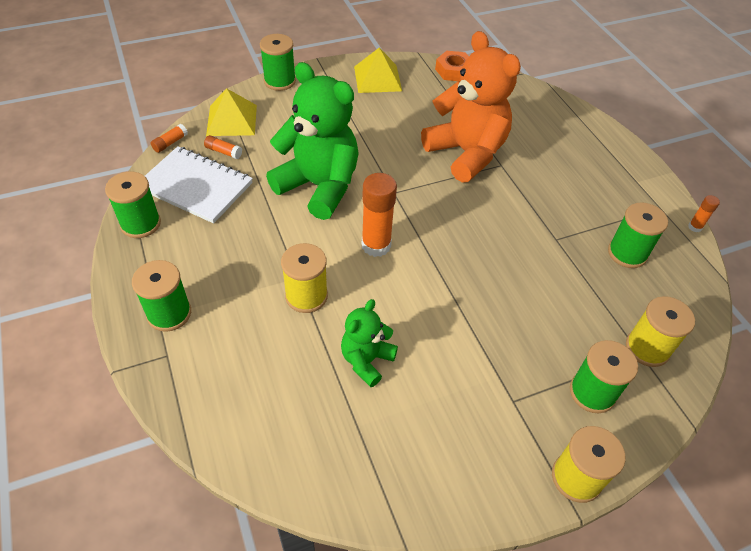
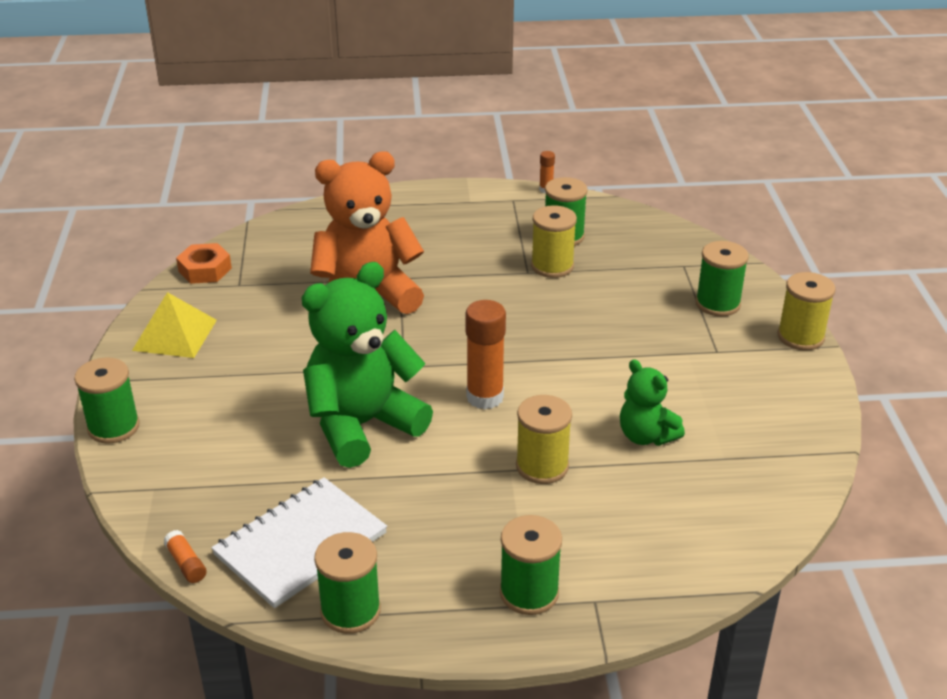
camera: 70 degrees left, 15 degrees down
orange glue stick [204,135,242,159] -> none
yellow pyramid [206,88,257,136] -> none
yellow spool [626,296,695,367] -> yellow spool moved to [531,205,577,278]

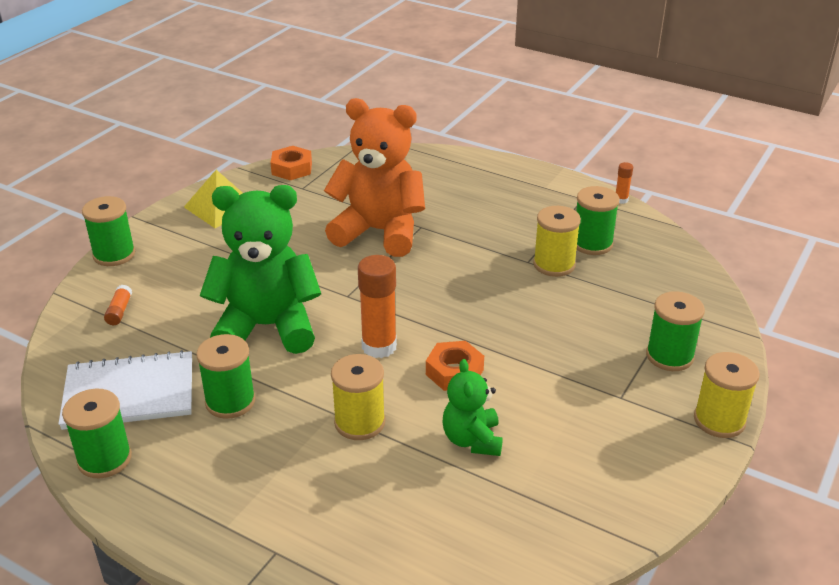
camera: 35 degrees right, 0 degrees up
orange glue stick [163,530,207,583] -> orange glue stick moved to [104,285,132,325]
green spool [500,515,562,615] -> green spool moved to [196,334,255,419]
none -> orange nut [426,341,484,391]

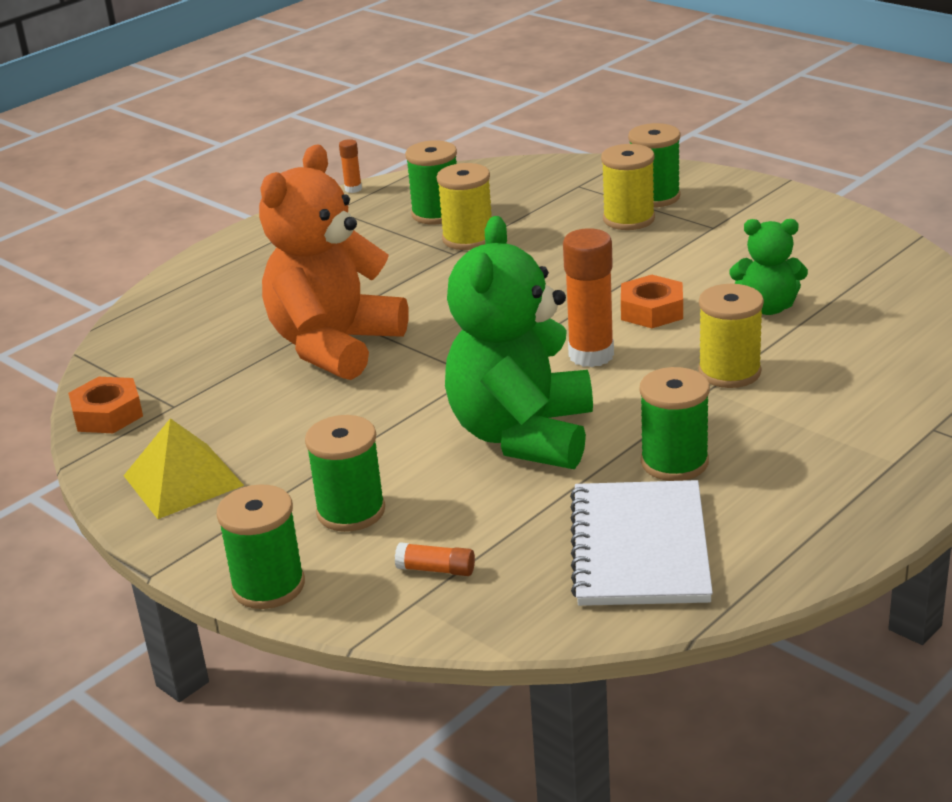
camera: 75 degrees left, 5 degrees down
green spool [62,389,132,478] -> green spool moved to [305,415,385,532]
yellow spool [694,352,760,438] -> yellow spool moved to [601,144,655,230]

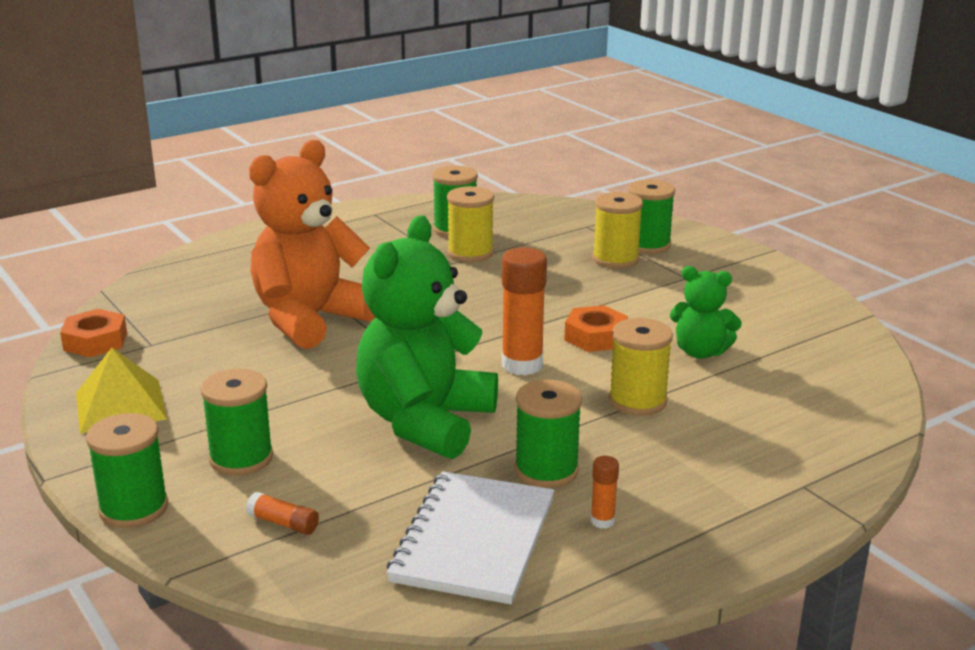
camera: 10 degrees right, 5 degrees down
orange glue stick [339,139,362,193] -> orange glue stick moved to [591,456,619,529]

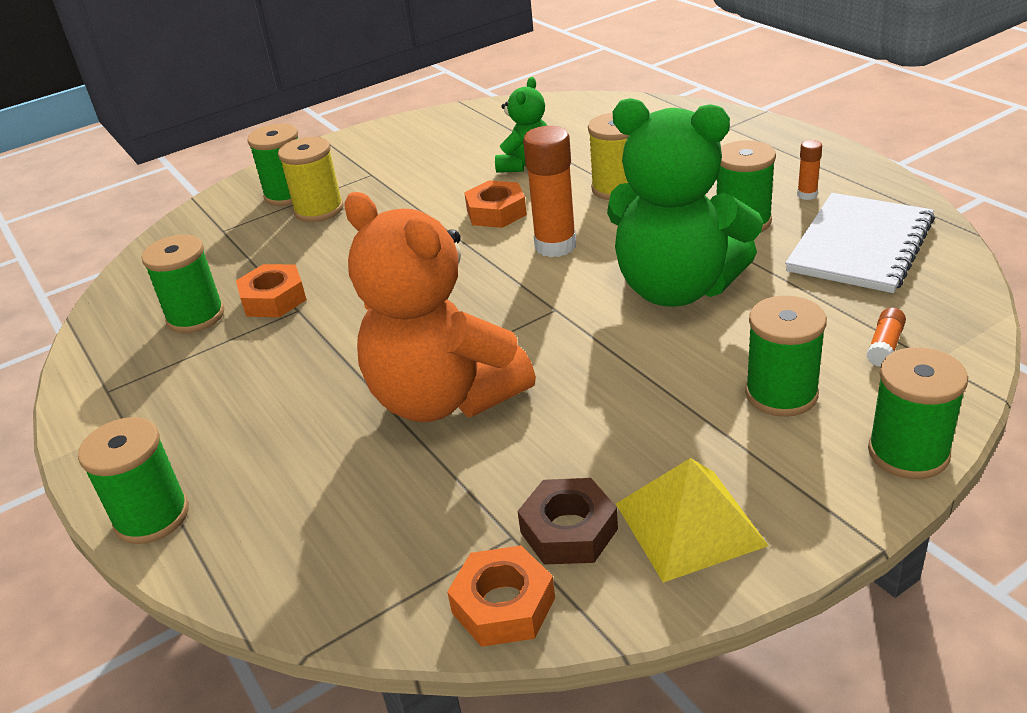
camera: 85 degrees left, 10 degrees up
white notebook [387,471,555,604] -> white notebook turned 75 degrees counterclockwise [785,193,935,293]
yellow spool [447,186,494,262] -> orange nut [236,264,307,317]
none -> green spool [78,417,189,544]
none -> brown nut [518,478,618,565]

